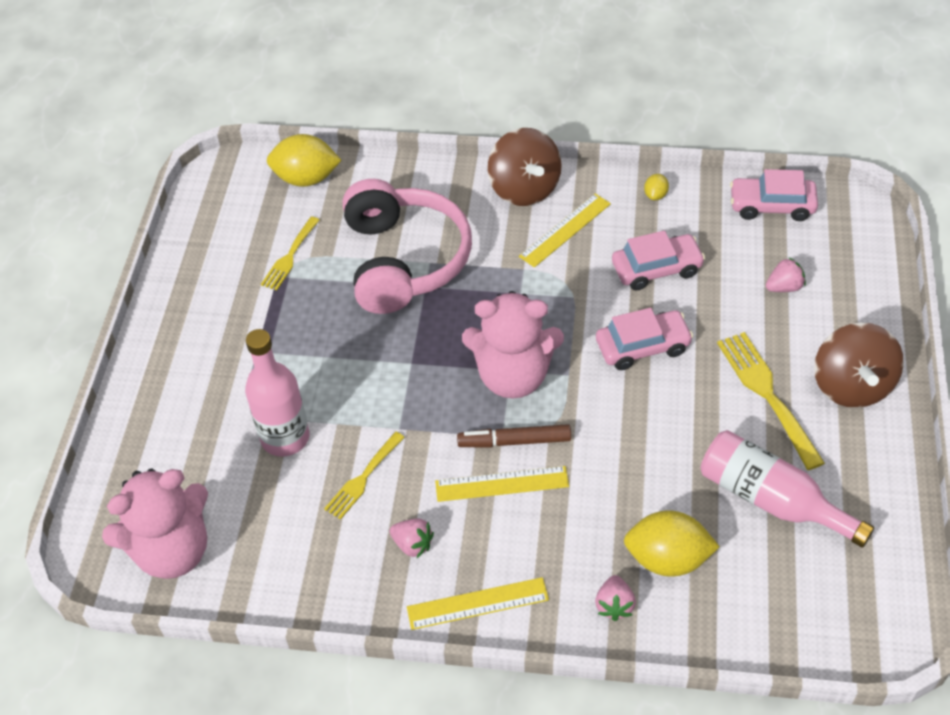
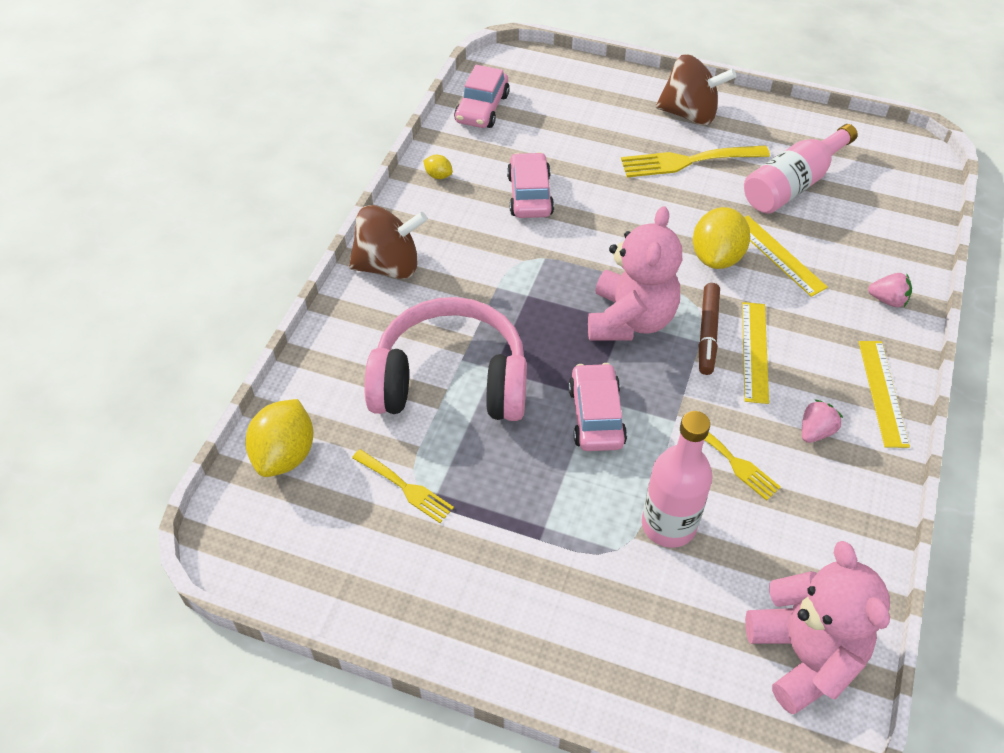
camera: 80 degrees left, 0 degrees up
yellow ruler [519,193,611,268] -> yellow ruler moved to [744,216,828,297]
pink car [596,308,693,370] -> pink car moved to [568,363,627,451]
yellow lemon [624,510,720,577] -> yellow lemon moved to [693,207,750,269]
pink strawberry [766,257,806,292] -> none

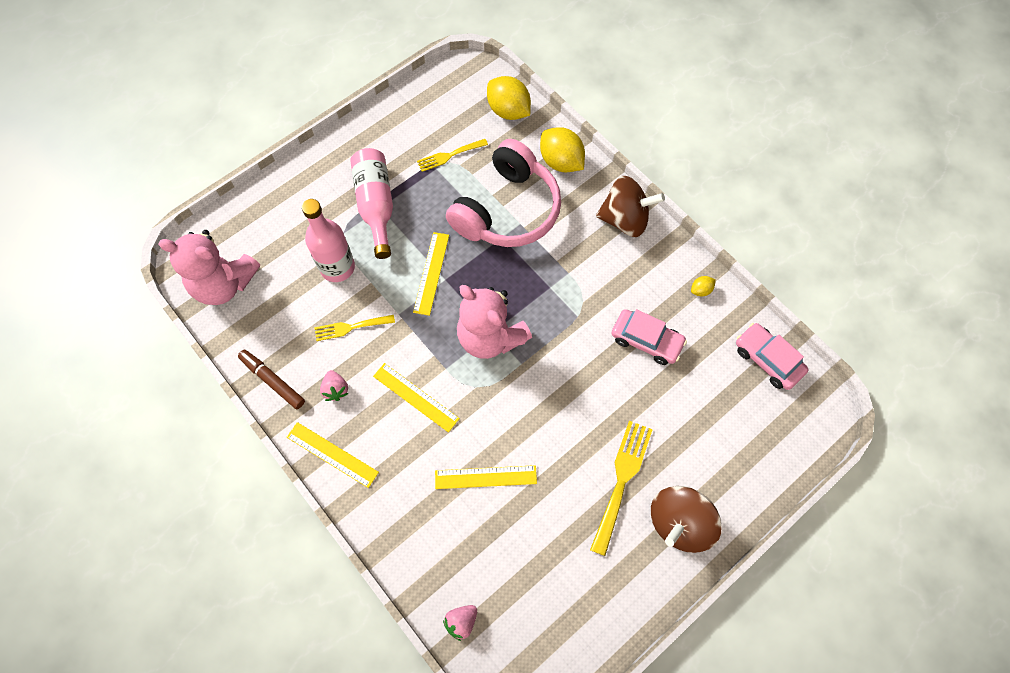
camera: 120 degrees right, 15 degrees up
brown spinning top [349,205,428,279] -> brown spinning top turned 105 degrees counterclockwise [596,176,665,237]
pink car [568,363,627,451] -> yellow ruler [413,232,449,316]
yellow lemon [693,207,750,269] -> yellow lemon moved to [540,127,585,172]
brown marker [699,283,720,375] -> brown marker moved to [238,350,305,409]
pink bottle [744,124,858,214] -> pink bottle moved to [350,148,393,259]
pink strawberry [868,273,912,307] -> pink strawberry moved to [443,605,477,641]

